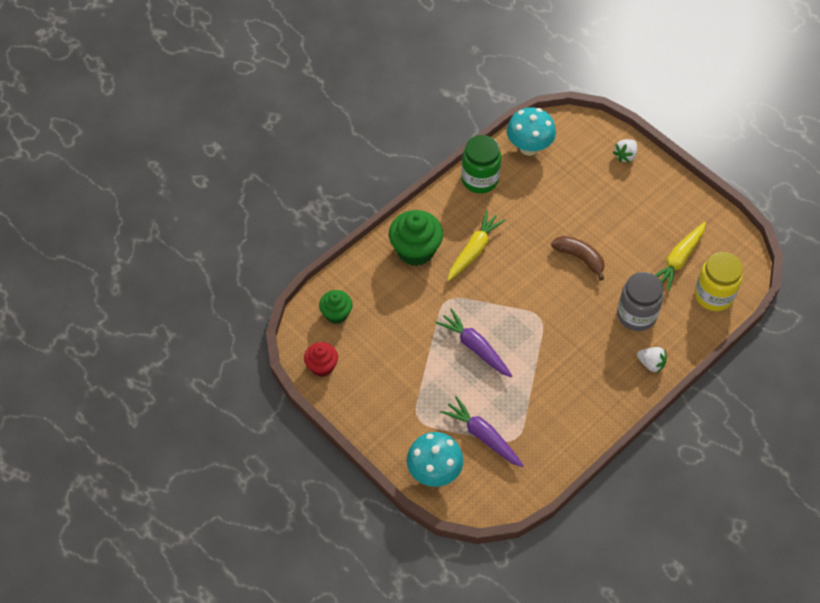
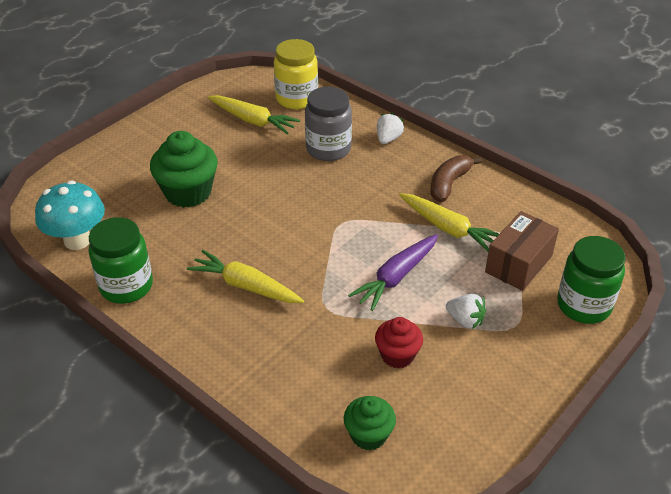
camera: 95 degrees left, 15 degrees down
red cupcake [304,342,338,377] -> red cupcake moved to [375,317,423,368]
green cupcake [389,210,443,266] -> green cupcake moved to [150,131,218,208]
turquoise mushroom [407,432,464,487] -> green jar [557,236,625,324]
purple carrot [441,396,524,467] -> brown box [485,211,559,291]
brown banana [551,236,605,281] -> brown banana moved to [431,155,482,202]
white strawberry [613,139,637,163] -> white strawberry moved to [446,294,486,329]
none -> yellow carrot [399,193,499,252]

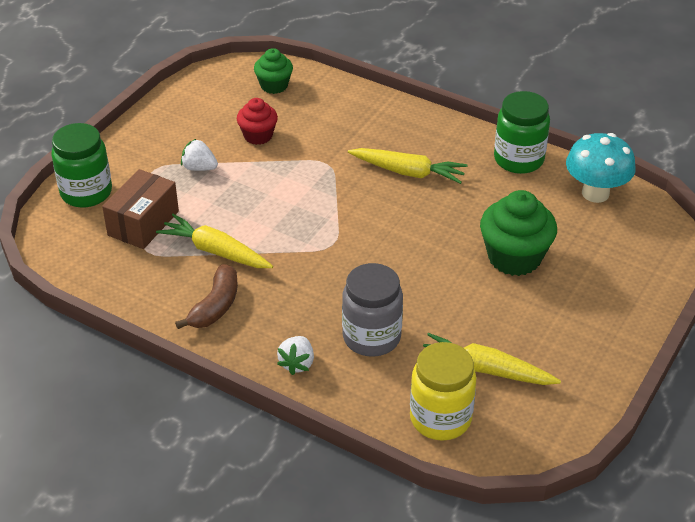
camera: 170 degrees right, 0 degrees up
purple carrot [348,234,438,311] -> none

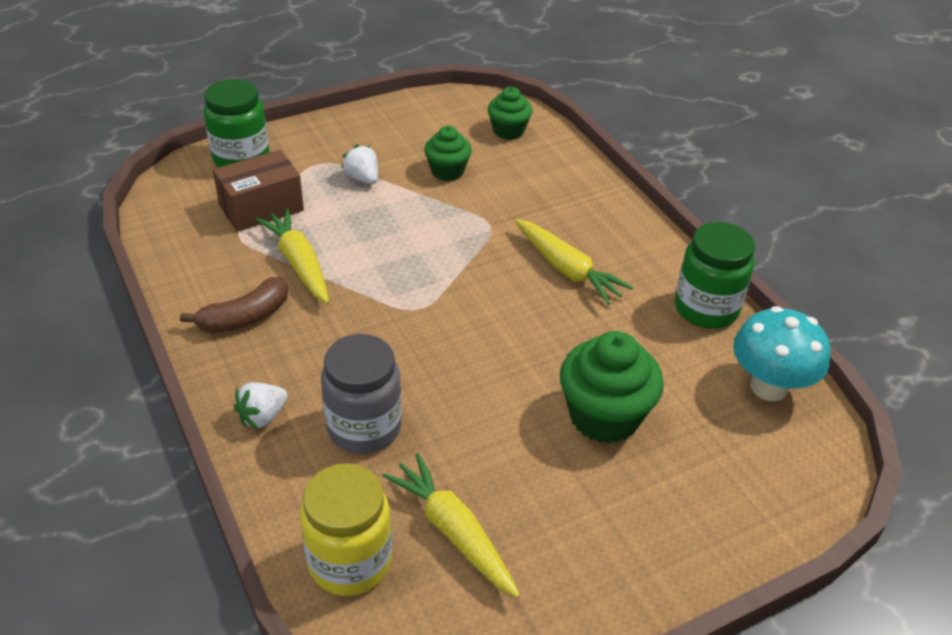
camera: 30 degrees right, 0 degrees up
red cupcake [237,98,278,145] -> green cupcake [424,126,472,181]

